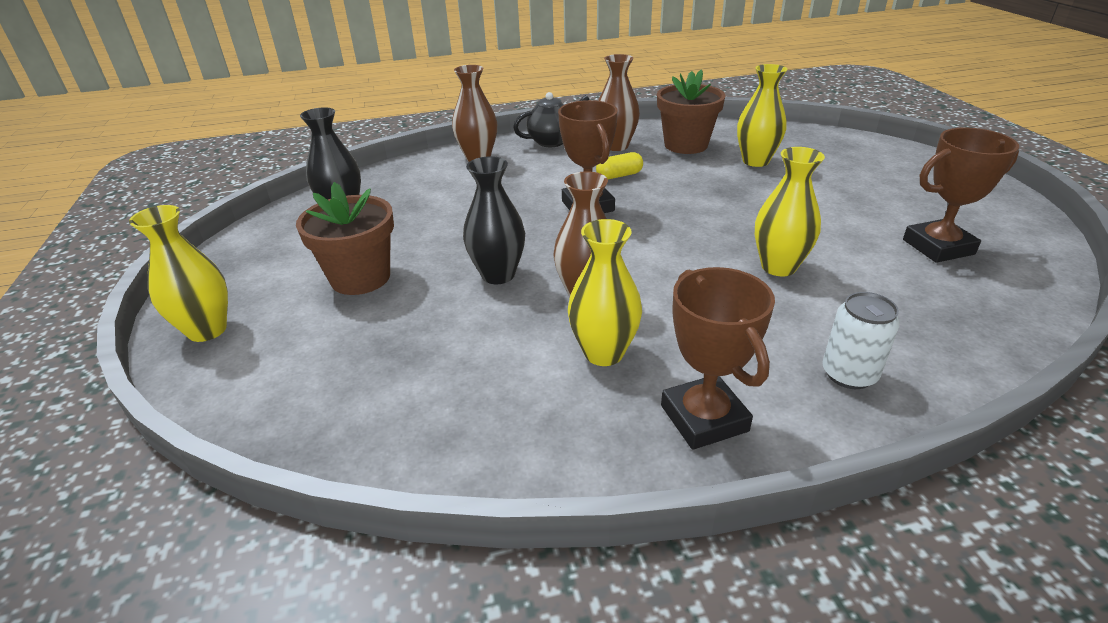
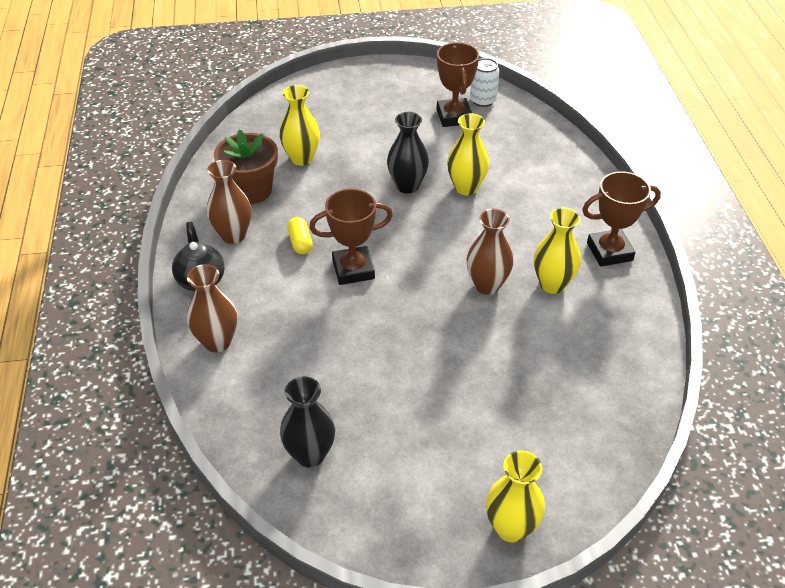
camera: 85 degrees left, 10 degrees up
brown flower pot [296,182,394,295] -> none
black vase [463,156,525,284] -> black vase moved to [387,112,429,194]
white can [822,292,900,389] -> white can moved to [470,58,500,107]

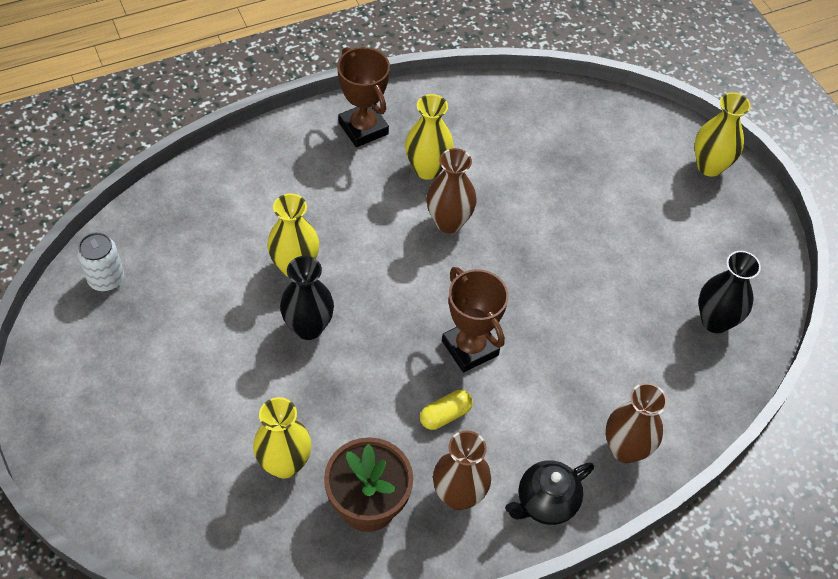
camera: 110 degrees left, 10 degrees up
brown trophy [437,42,479,127] -> none

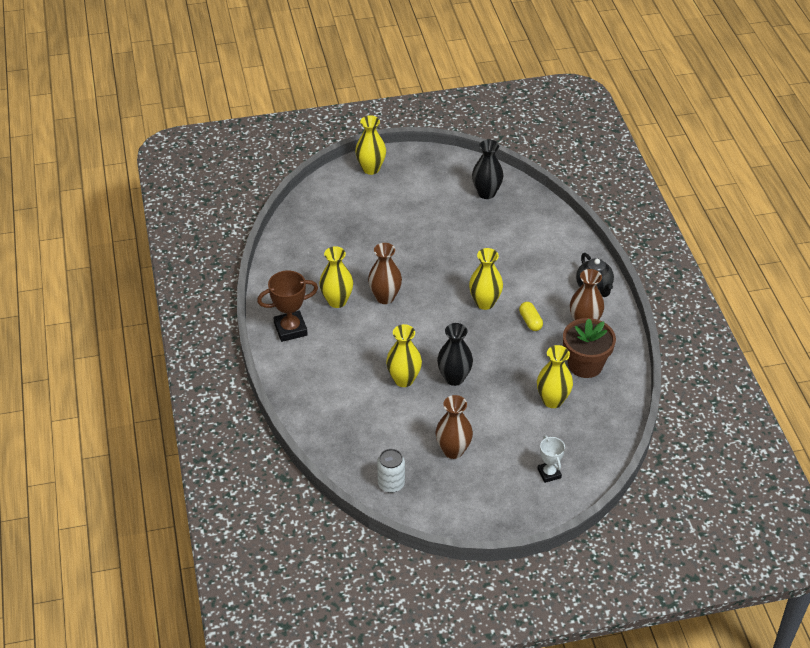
camera: 75 degrees left, 10 degrees down
brown trophy [442,267,509,373] -> yellow vase [469,248,503,310]
brown vase [606,383,667,463] -> brown vase moved to [435,395,473,459]
none -> white trophy [538,436,565,483]

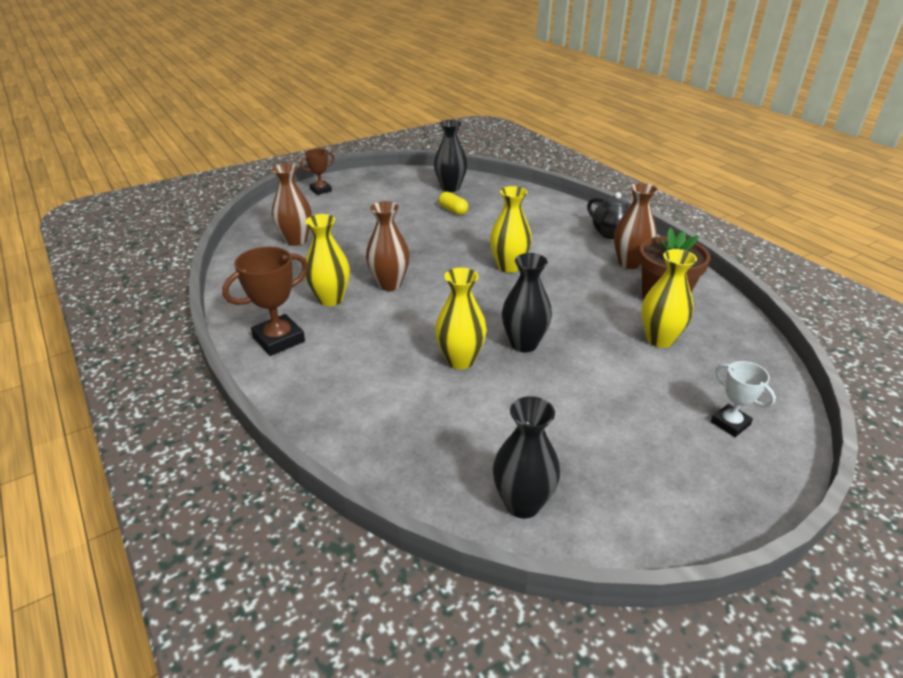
camera: 20 degrees left, 10 degrees down
yellow vase [355,115,386,175] -> brown trophy [300,149,334,195]
white can [377,449,405,493] -> black vase [493,396,560,519]
brown vase [435,395,473,459] -> brown vase moved to [271,164,312,246]
yellow capsule [519,302,543,331] -> yellow capsule moved to [439,192,468,215]

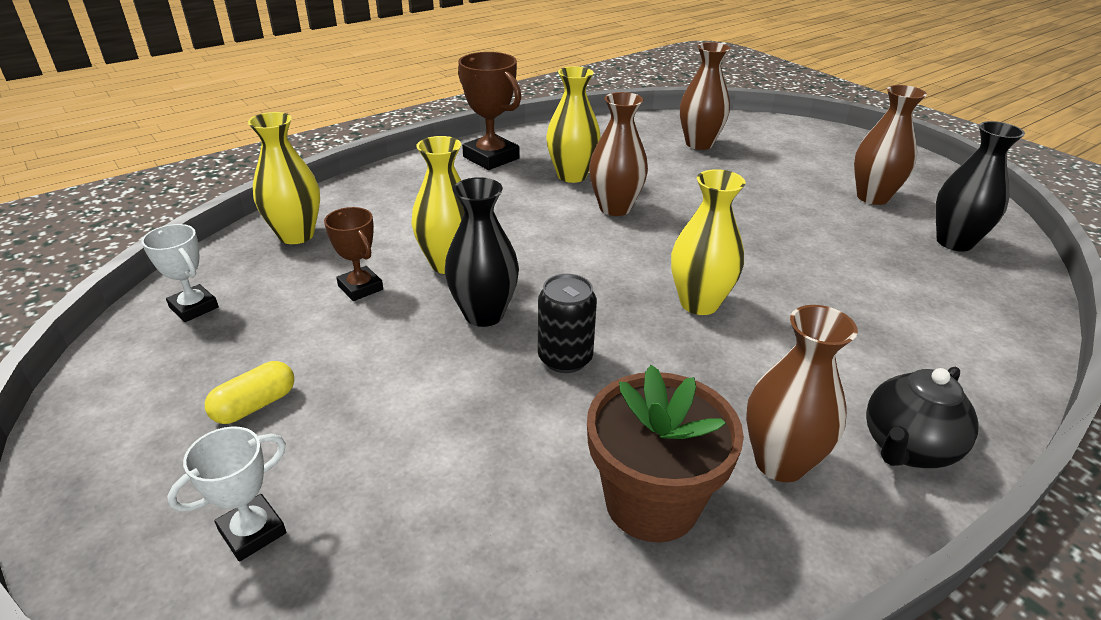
camera: 85 degrees right, 0 degrees up
brown trophy [300,149,334,195] -> brown trophy moved to [324,207,383,301]
yellow capsule [439,192,468,215] -> yellow capsule moved to [205,361,294,424]
black vase [493,396,560,519] -> white trophy [142,224,219,322]
yellow vase [641,249,697,348] -> yellow vase moved to [248,112,320,244]
none -> black can [538,274,597,373]
none -> brown vase [854,85,927,205]

